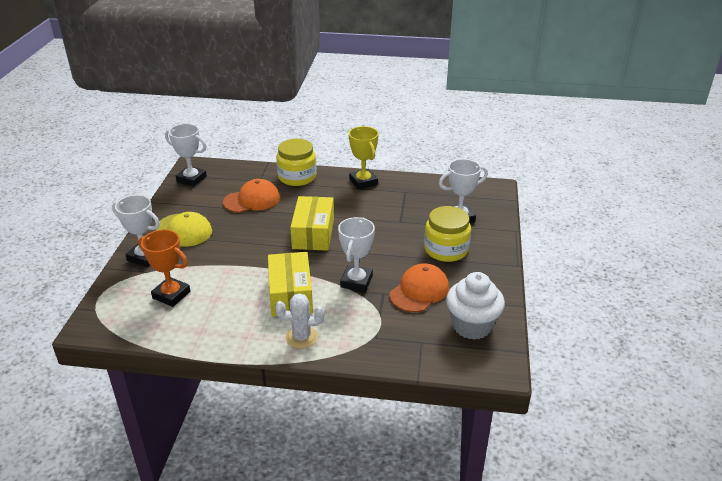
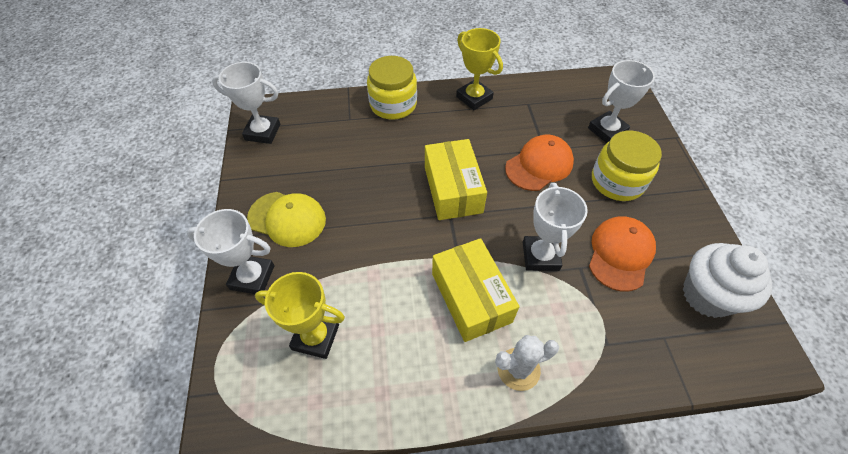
camera: 15 degrees left, 20 degrees up
orange trophy [138,230,191,307] -> yellow trophy [255,272,345,359]
orange cap [223,179,280,213] -> orange cap moved to [505,135,574,191]

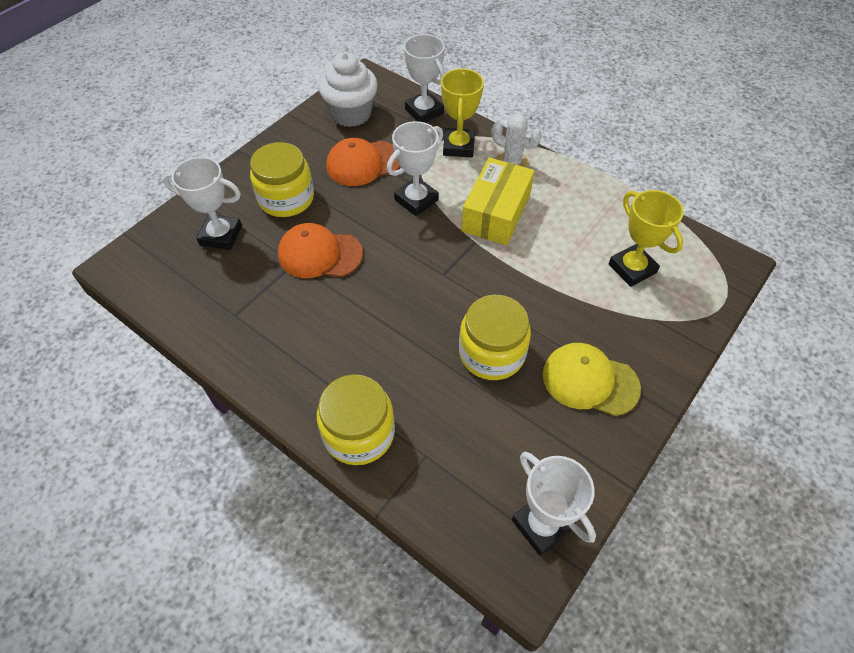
camera: 135 degrees left, 0 degrees up
white trophy [186,209,274,294] -> white trophy moved to [404,34,445,123]
yellow cap [247,192,326,247] -> yellow cap turned 45 degrees counterclockwise [543,343,641,416]
yellow box [425,139,487,220] -> none
yellow trophy [456,28,503,110] -> yellow trophy moved to [441,68,484,157]
none -> yellow jar [459,295,531,380]

